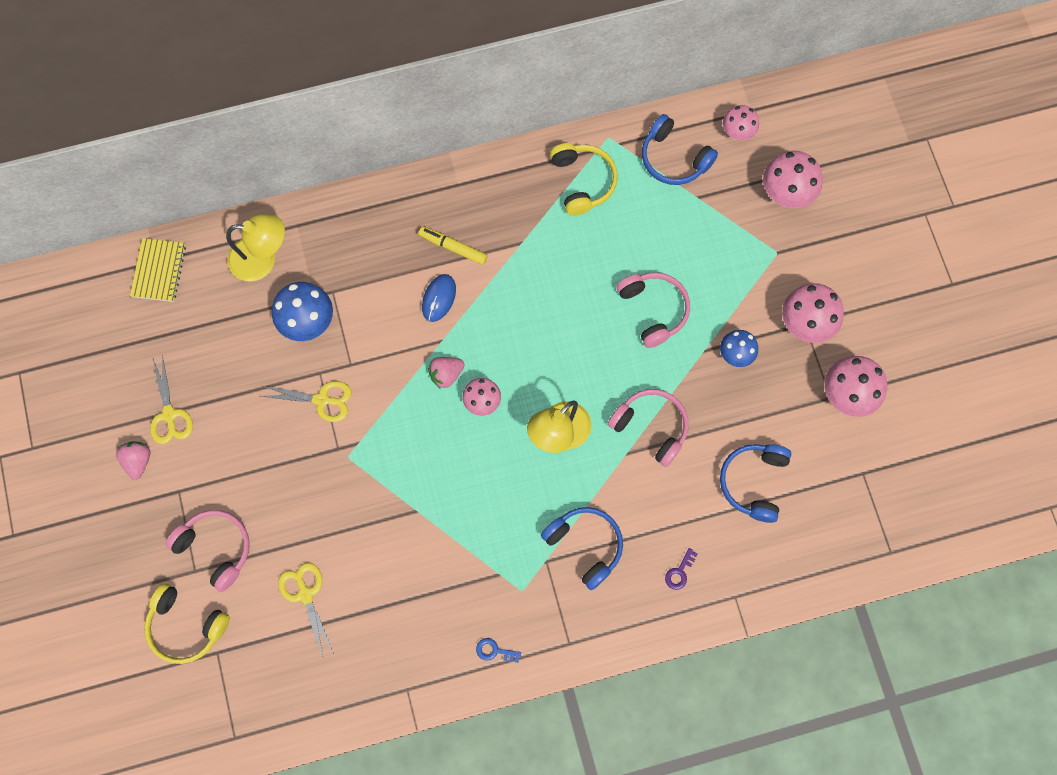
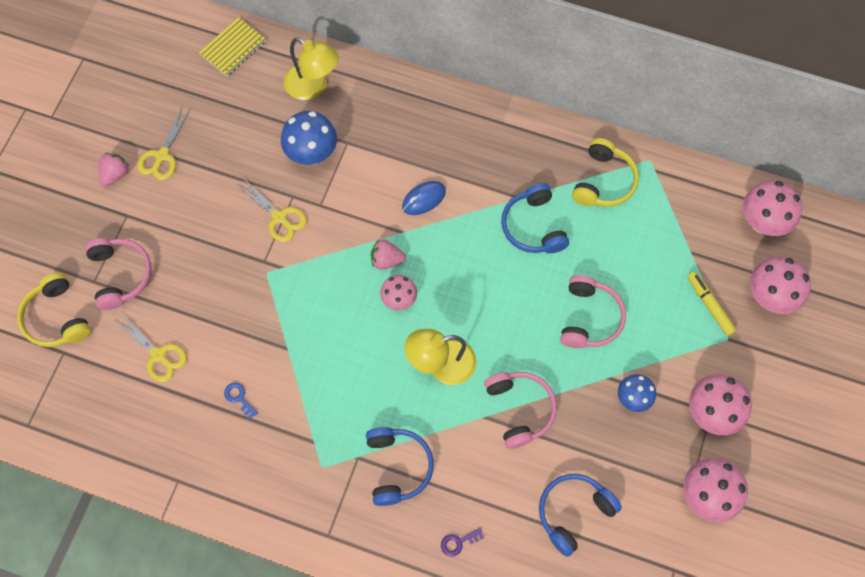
camera: 35 degrees right, 5 degrees down
yellow scissors [278,563,334,656] -> yellow scissors turned 120 degrees clockwise [114,314,187,382]
yellow marker [418,226,488,265] -> yellow marker moved to [687,271,737,336]
blue key [476,638,521,663] -> blue key moved to [224,383,258,419]
blue headphones [642,114,718,185] -> blue headphones moved to [501,183,569,253]
pink mushroom [723,105,759,140] -> pink mushroom [743,180,802,236], size x1.59

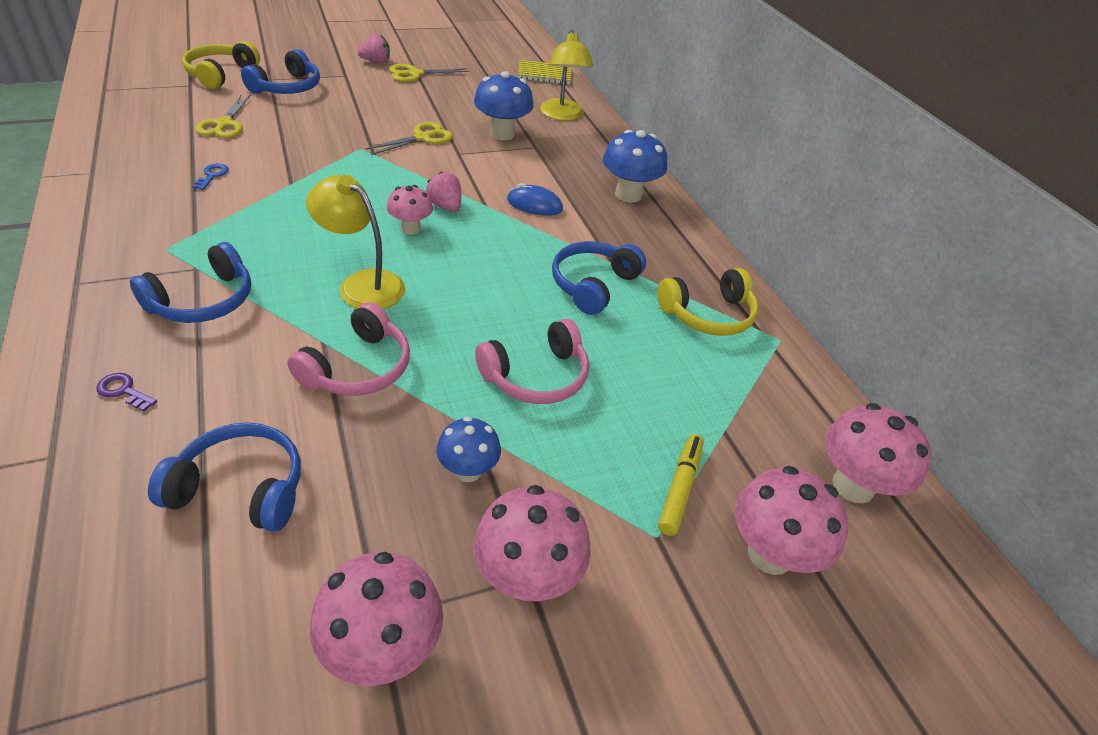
camera: 45 degrees right, 25 degrees down
pink headphones [85,238,152,310] -> blue headphones [241,49,320,94]
yellow scissors [236,178,307,242] -> yellow scissors turned 135 degrees counterclockwise [365,122,453,155]
none -> blue mushroom [603,130,667,202]

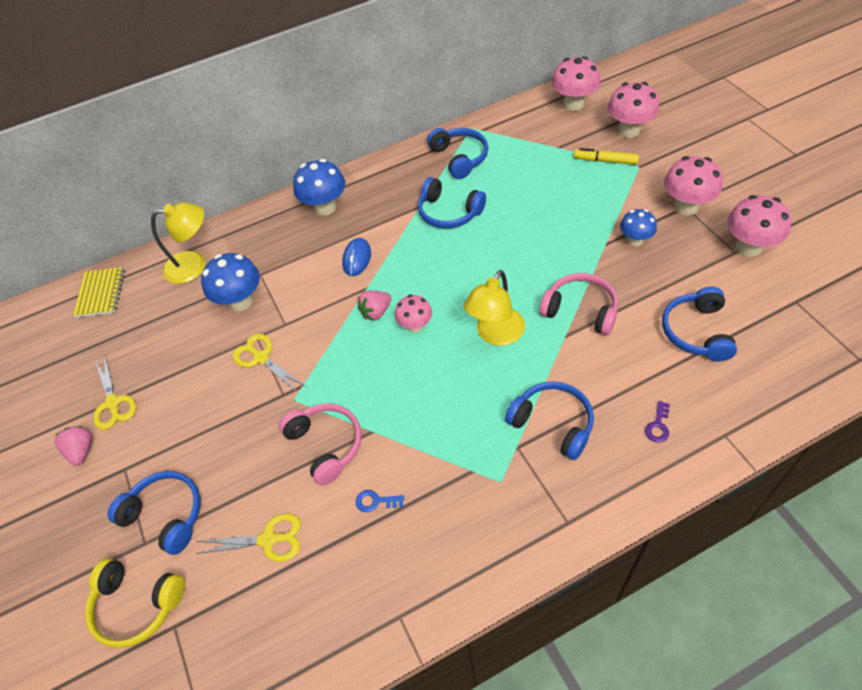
camera: 85 degrees left, 10 degrees up
pink headphones [475,319,589,404] -> pink headphones moved to [279,404,362,486]
yellow headphones [657,268,759,336] -> blue headphones [427,128,488,179]

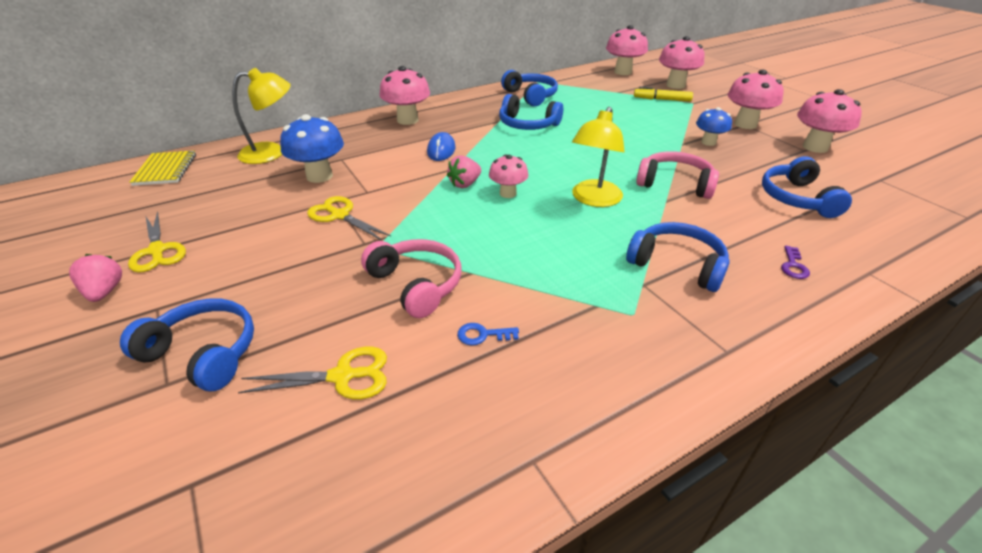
camera: 10 degrees left, 15 degrees down
yellow headphones [85,558,185,648] -> none
blue mushroom [293,159,345,216] -> pink mushroom [380,66,430,125]

